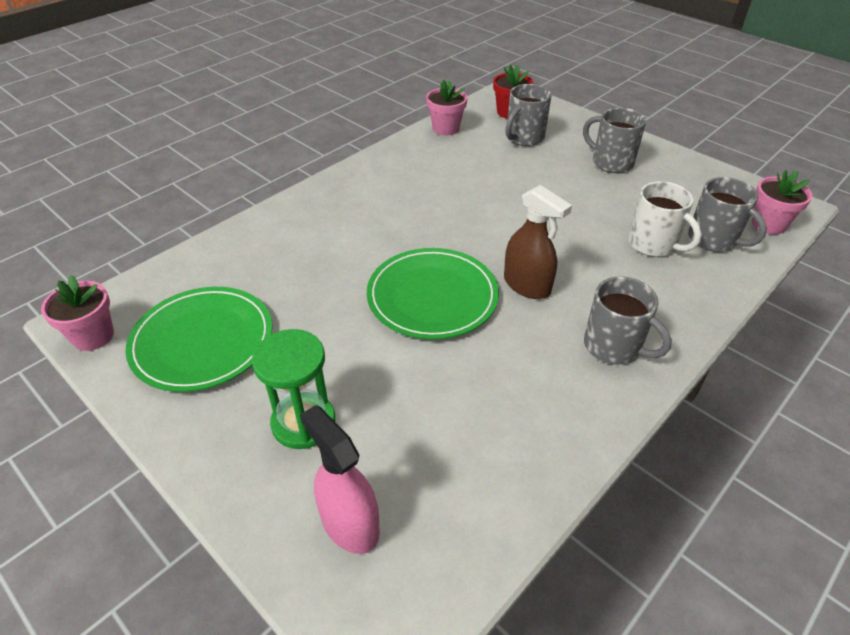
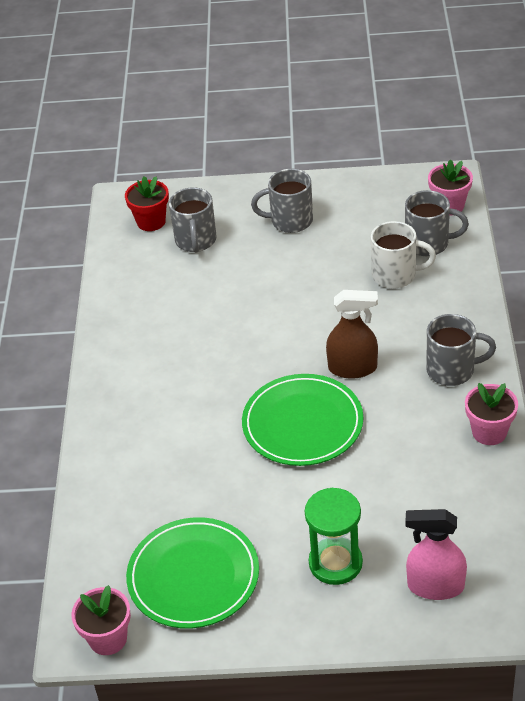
camera: 40 degrees left, 0 degrees up
pink flower pot [426,79,468,135] -> pink flower pot moved to [465,383,518,445]

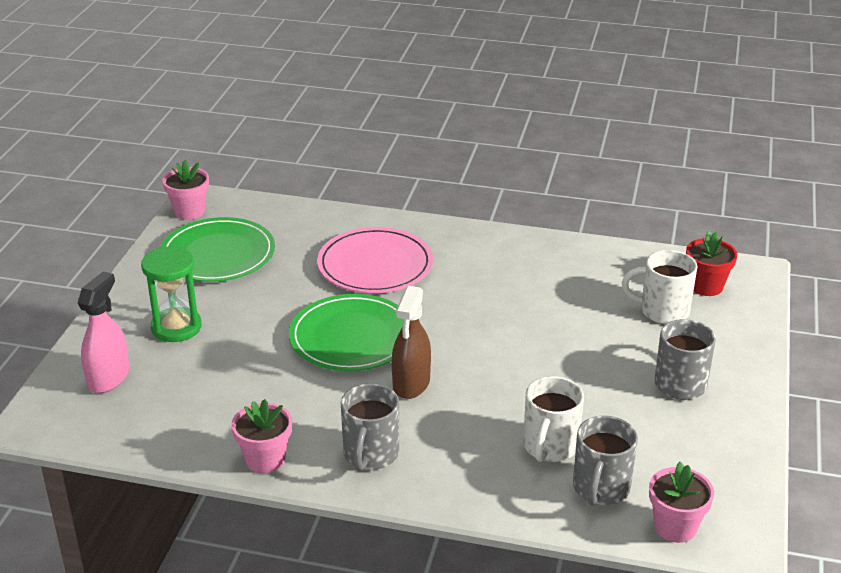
camera: 100 degrees right, 10 degrees down
grey mug [169,187,217,253] -> white mug [622,250,697,324]
none -> pink plate [317,227,433,293]

